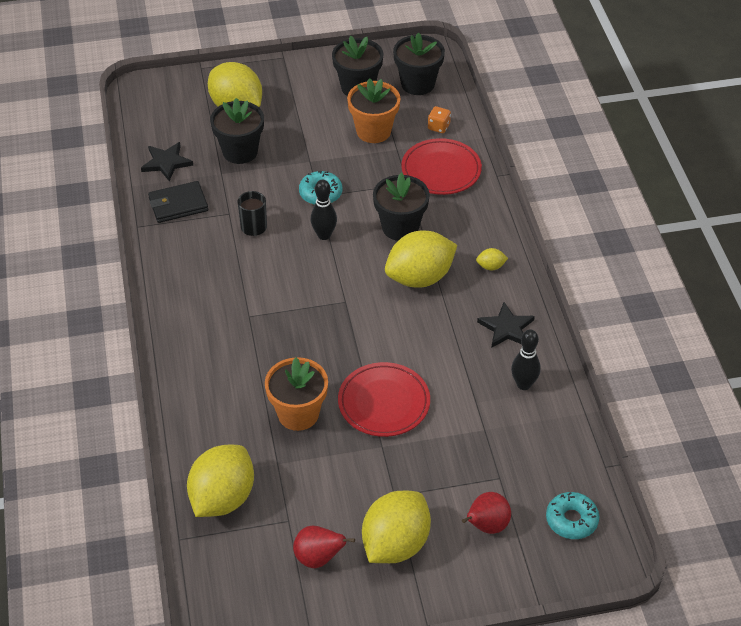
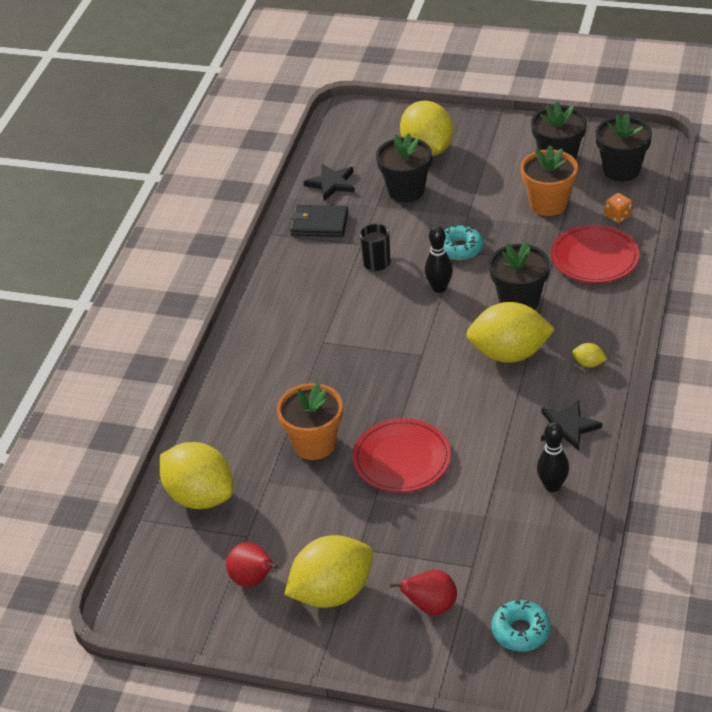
camera: 30 degrees right, 5 degrees down
yellow lemon [187,445,254,517] -> yellow lemon turned 75 degrees clockwise [160,442,233,509]

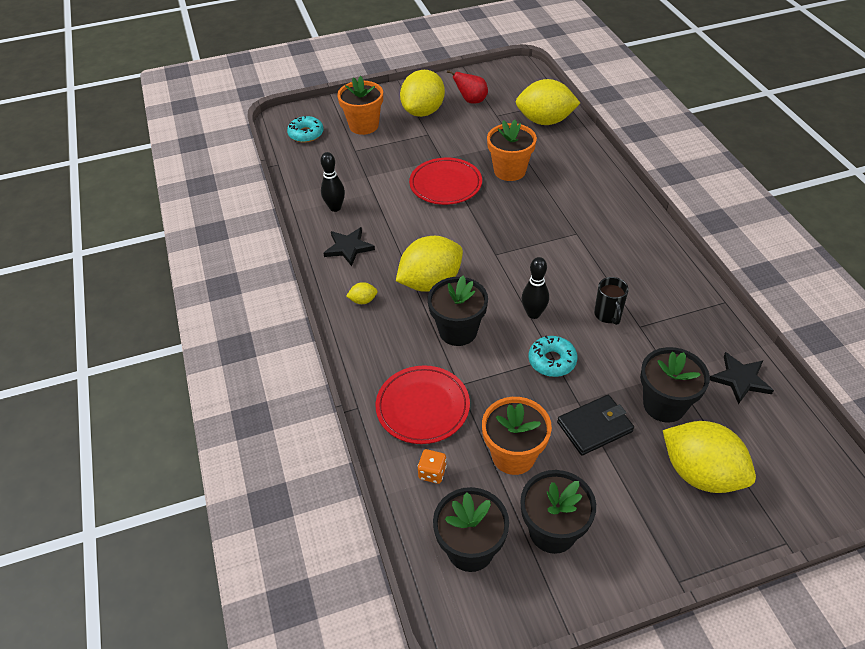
camera: 145 degrees right, 5 degrees up
black wallet [290,205,348,237] -> black wallet moved to [557,395,634,455]
red pear [390,570,457,616] -> orange flower pot [337,76,383,135]

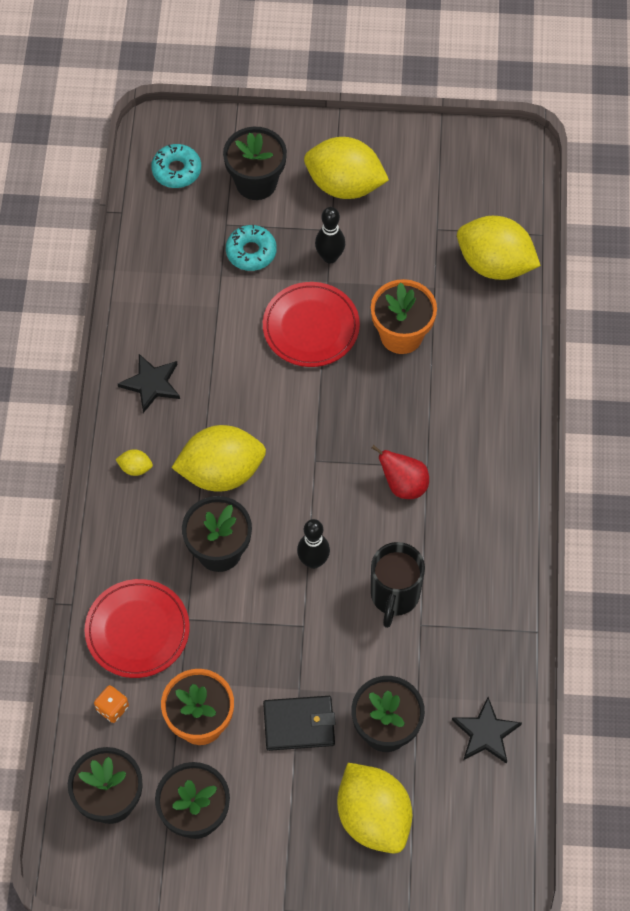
camera: 20 degrees right, 15 degrees up
black bowling pin [320,152,345,212] -> black bowling pin moved to [315,207,345,263]
orange flower pot [337,76,383,135] -> black flower pot [223,127,287,200]
yellow lemon [400,70,445,117] -> yellow lemon turned 60 degrees clockwise [304,137,389,199]
red pear [447,70,488,104] -> red pear moved to [372,445,429,499]
turquoise donut [529,336,578,377] -> turquoise donut moved to [226,225,277,271]
black mug [594,277,629,325] -> black mug [371,542,425,628], size x1.50

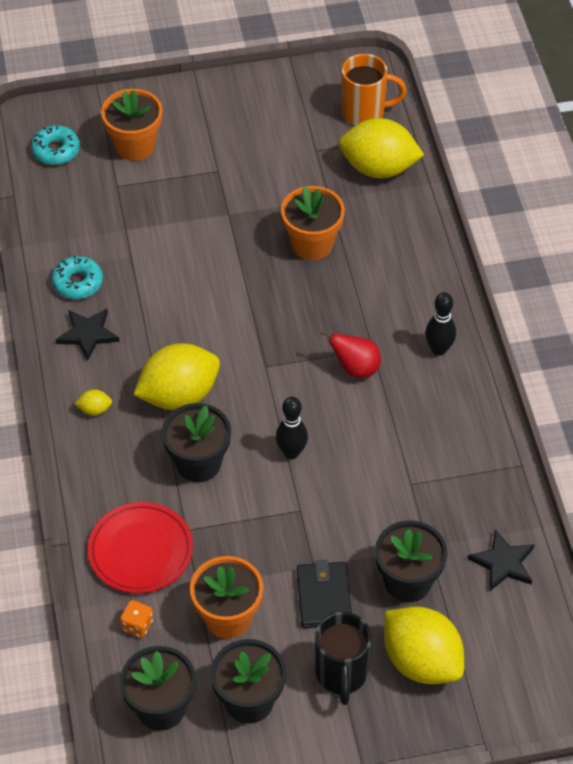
camera: 15 degrees left, 10 degrees down
black flower pot [223,127,287,200] -> orange flower pot [101,89,162,161]
turquoise donut [226,225,277,271] -> turquoise donut moved to [51,255,103,299]
red plate [263,282,360,367] -> none
black wallet [263,696,336,751] -> black wallet turned 75 degrees counterclockwise [297,560,352,628]
yellow lemon [304,137,389,199] -> none
black bowling pin [315,207,345,263] -> black bowling pin moved to [425,292,456,356]
black mug [371,542,425,628] -> black mug moved to [315,612,372,705]
none -> orange mug [342,54,407,126]

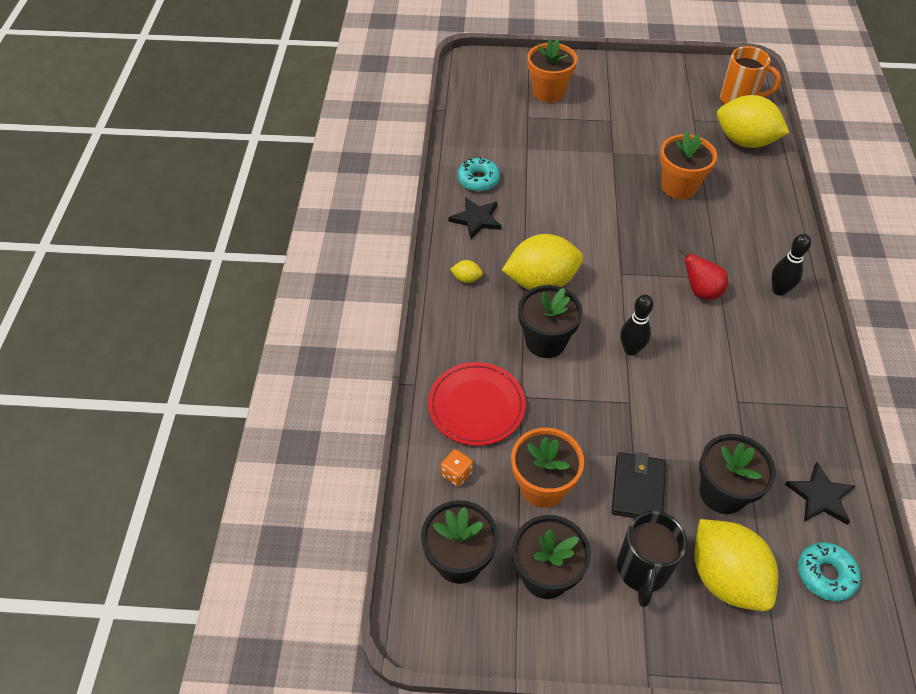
camera: 15 degrees right, 0 degrees up
turquoise donut [31,125,80,165] -> turquoise donut moved to [798,542,861,601]

